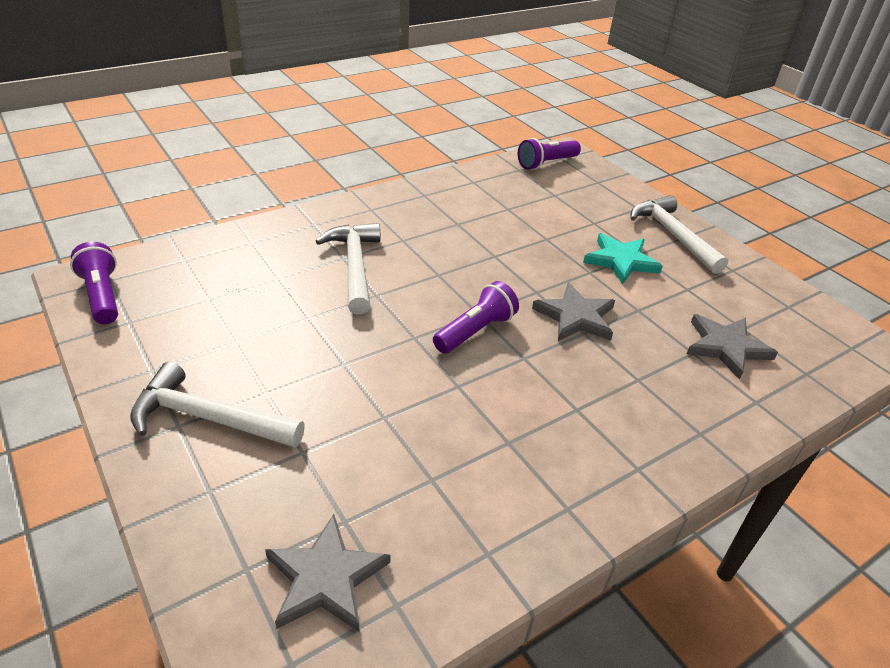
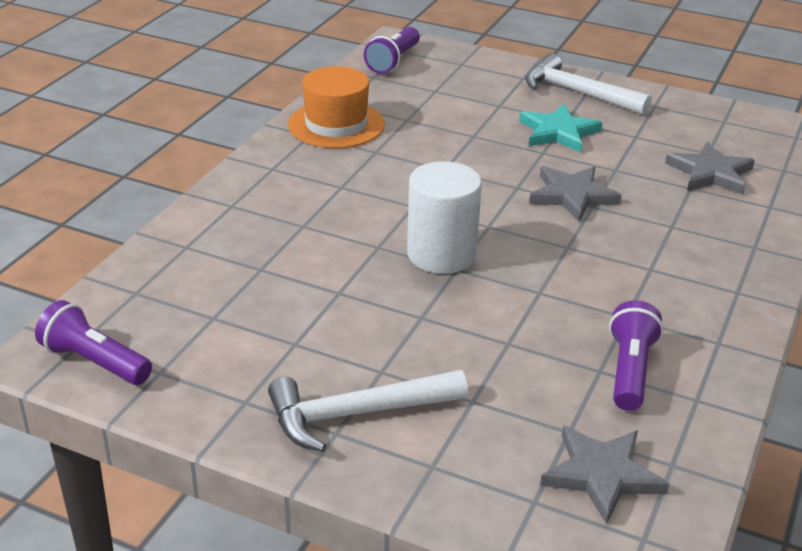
camera: 30 degrees left, 5 degrees down
white hammer [316,223,380,315] -> none
purple flashlight [433,281,519,354] -> purple flashlight moved to [609,300,663,411]
none -> orange hat [288,66,385,148]
none -> white cylinder [407,161,482,274]

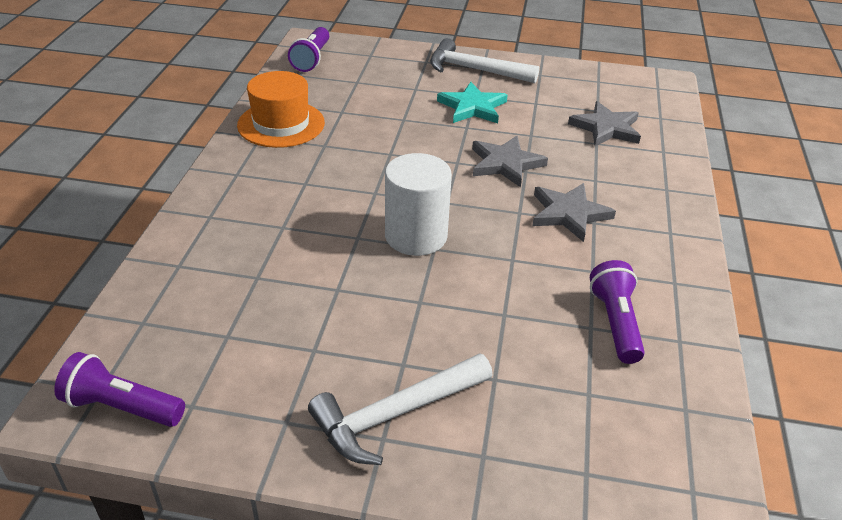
camera: 15 degrees left, 5 degrees up
grey star [540,425,669,525] -> grey star moved to [532,183,616,242]

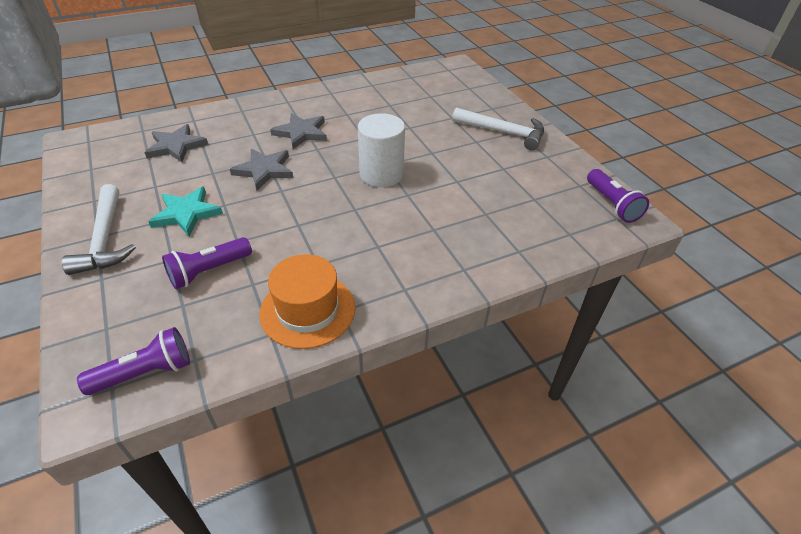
camera: 125 degrees left, 5 degrees up
purple flashlight [590,260,645,364] -> purple flashlight moved to [162,237,252,289]

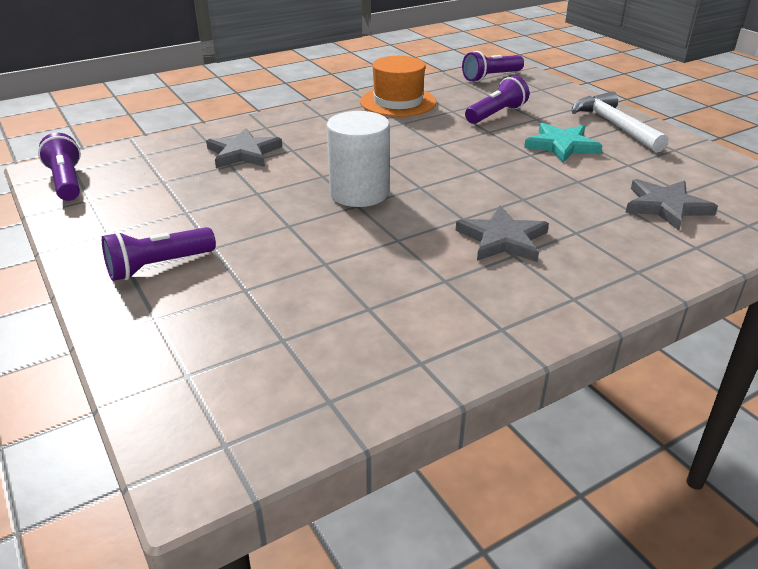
camera: 175 degrees right, 10 degrees down
grey star [230,149,293,190] -> grey star moved to [206,128,282,168]
white hammer [452,107,544,150] -> purple flashlight [102,227,216,281]

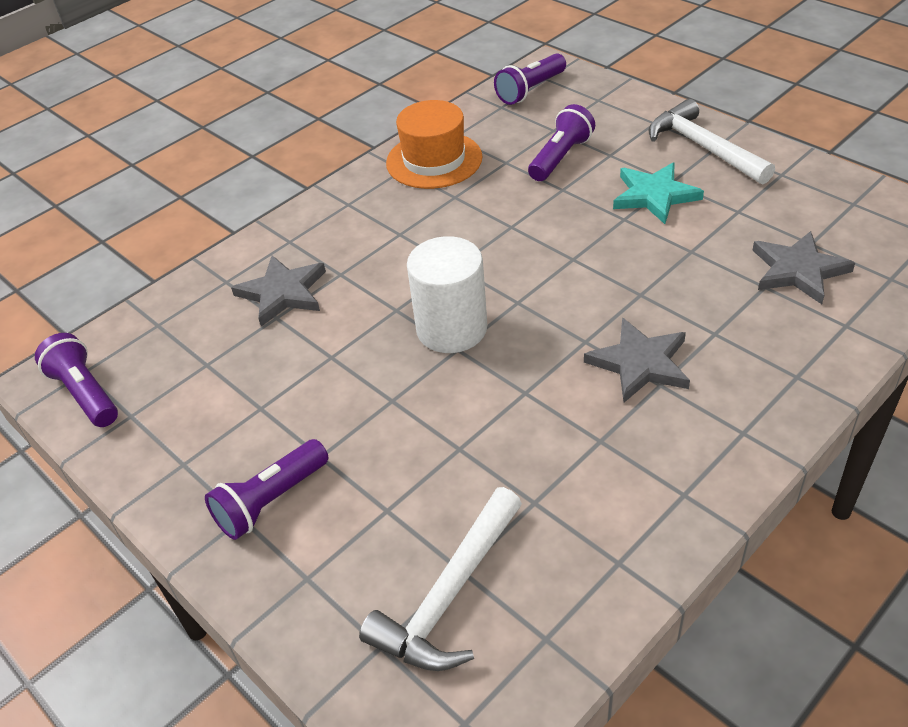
camera: 10 degrees left, 10 degrees up
none -> white hammer [359,487,522,671]

